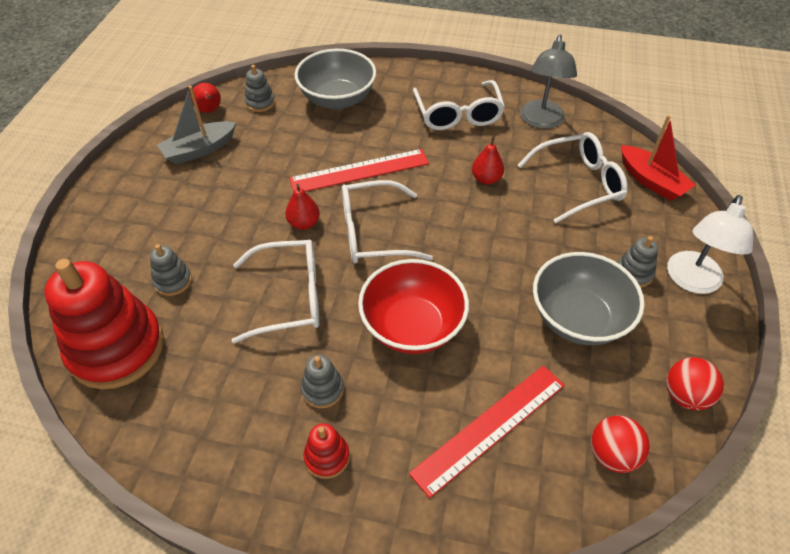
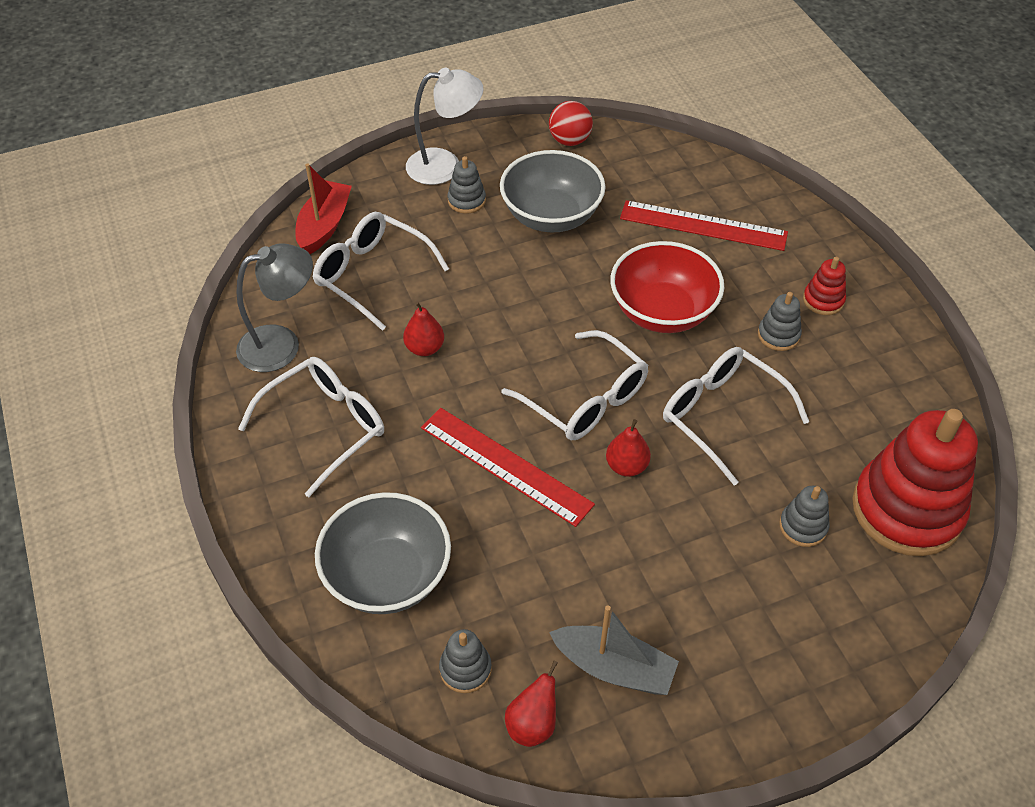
camera: 125 degrees left, 0 degrees up
red ball [591,416,650,473] -> none

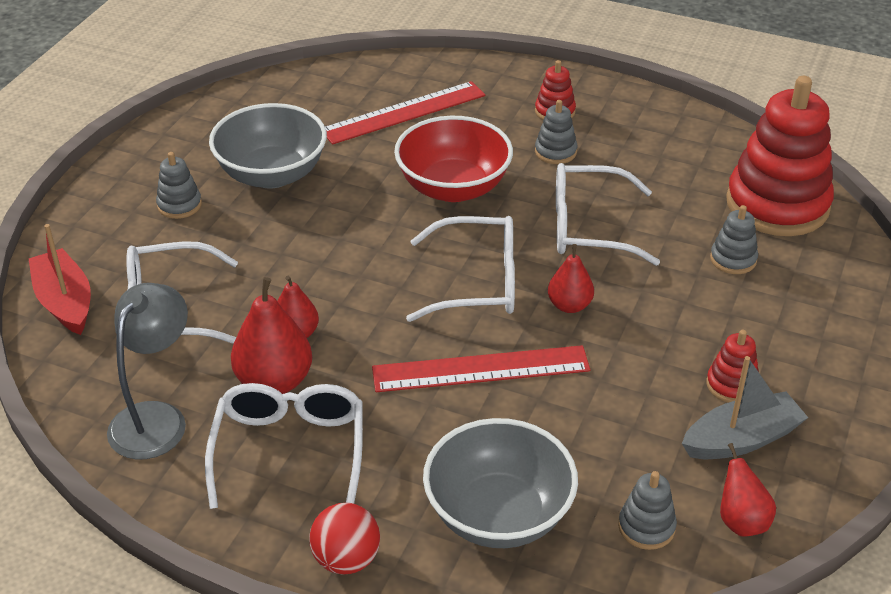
camera: 45 degrees left, 10 degrees down
white lamp [406,68,484,185] -> none
red ball [549,101,593,146] -> red ball moved to [309,503,380,574]
none -> red pear [231,277,312,394]
none -> red stacking toy [706,330,759,403]

